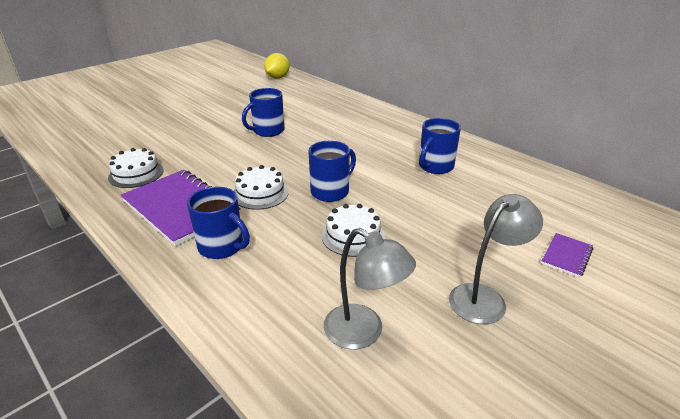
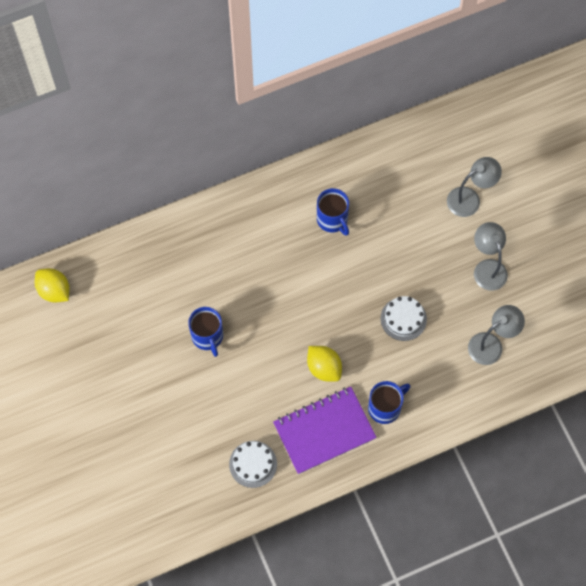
camera: 70 degrees left, 35 degrees up
white cake [234,165,289,210] -> yellow lemon [307,346,342,382]
blue mug [308,141,356,202] -> none
purple notebook [541,233,593,278] -> grey lamp [447,157,502,217]

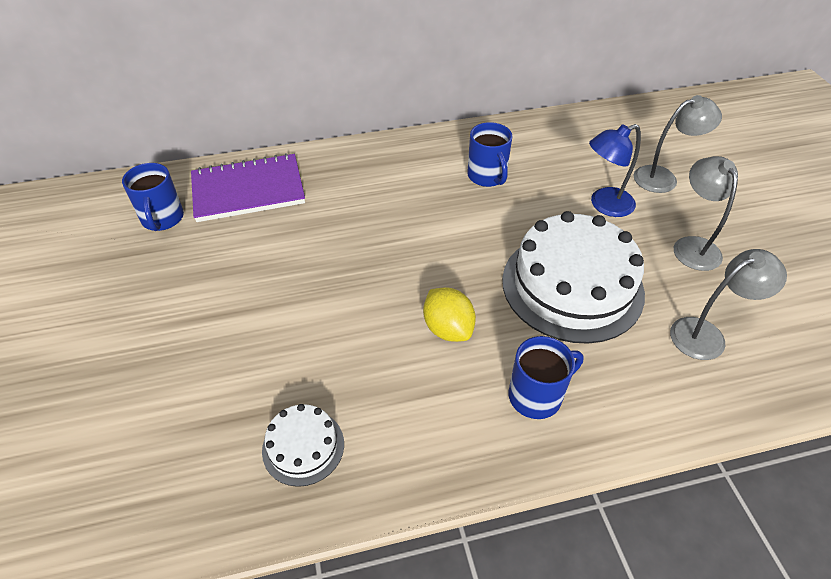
camera: 10 degrees right, 20 degrees down
yellow lemon [35,268,70,303] -> none
blue mug [188,307,223,357] -> blue mug moved to [122,163,184,231]
purple notebook [273,386,377,474] -> purple notebook moved to [191,153,305,222]
white cake [381,296,427,341] -> white cake [502,211,645,344], size x2.10
none -> blue lamp [589,124,641,217]

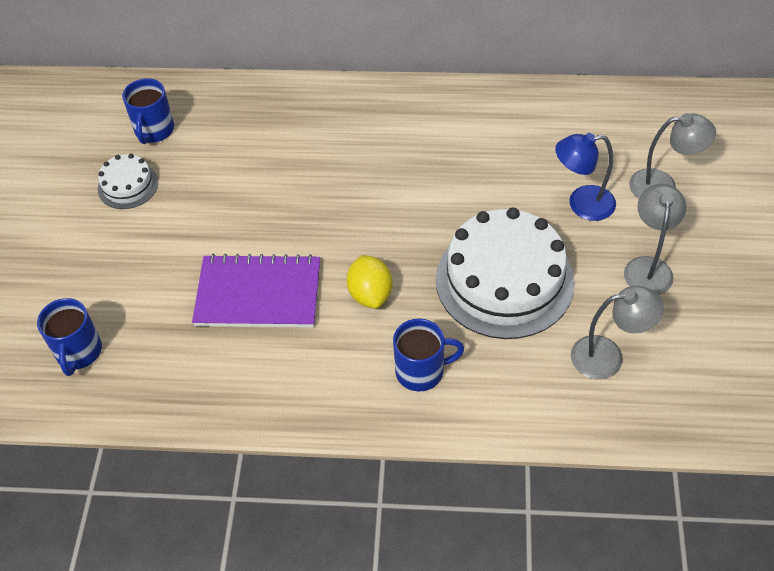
camera: 20 degrees right, 5 degrees up
purple notebook [191,153,305,222] -> purple notebook moved to [192,254,320,328]
white cake [262,404,344,487] -> white cake moved to [98,154,158,209]
blue mug [467,122,512,187] -> blue mug moved to [37,298,102,376]

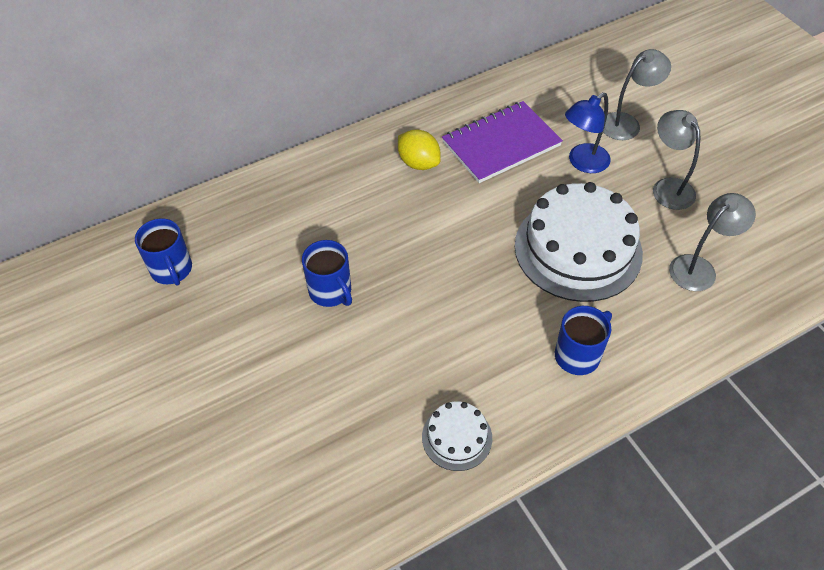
camera: 35 degrees left, 0 degrees up
blue mug [37,298,102,376] -> blue mug moved to [302,240,352,307]
white cake [98,154,158,209] -> white cake moved to [422,401,492,471]
purple notebook [192,254,320,328] -> purple notebook moved to [442,101,563,183]
yellow lemon [347,255,392,309] -> yellow lemon moved to [398,129,441,170]

